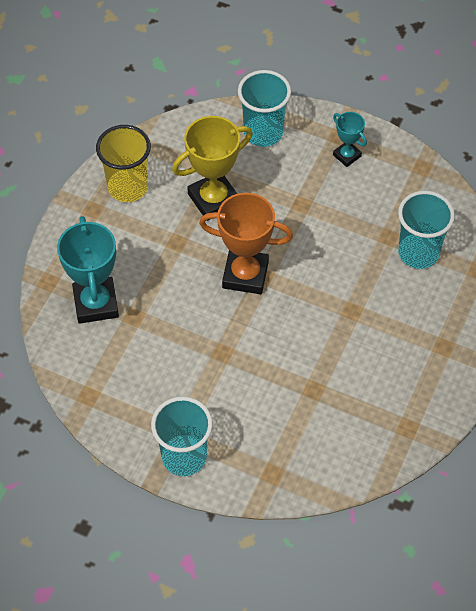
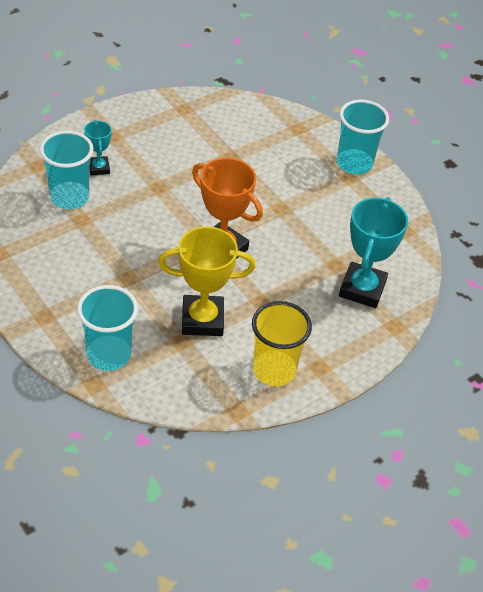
camera: 155 degrees left, 10 degrees down
turquoise trophy [333,112,367,167] -> turquoise trophy moved to [84,120,112,176]

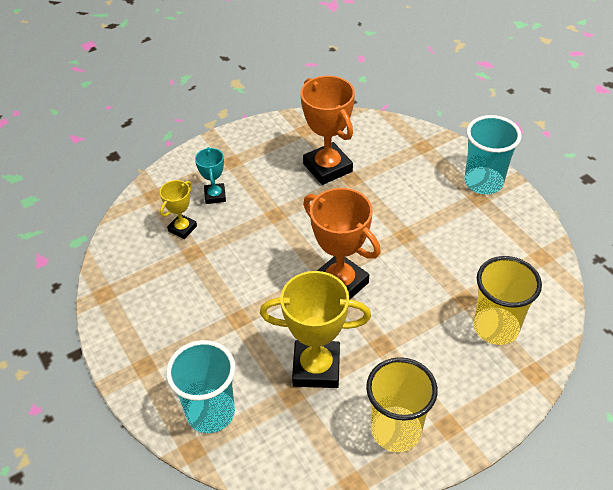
camera: 10 degrees right, 0 degrees up
turquoise cup [39,131,94,209] -> yellow trophy [160,180,197,239]
turquoise trophy [339,197,408,308] -> yellow cup [474,256,542,345]
none -> orange trophy [300,76,355,185]

